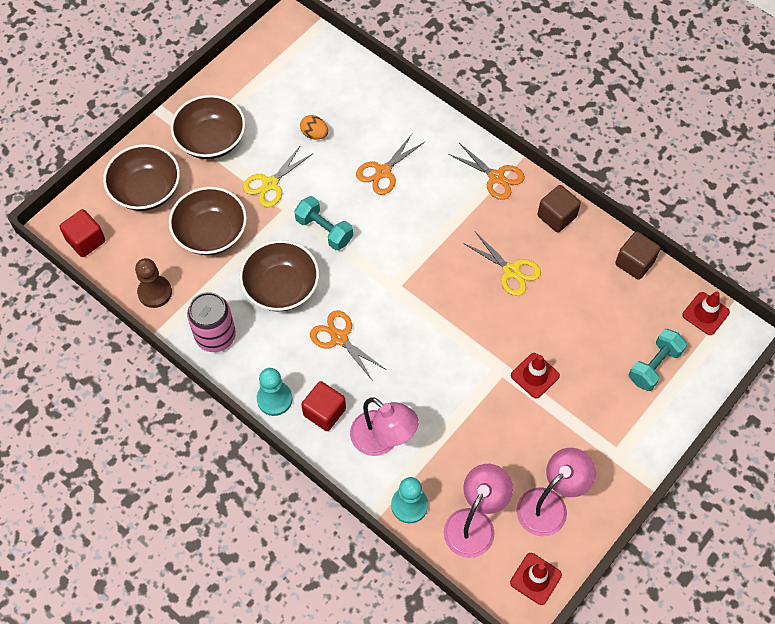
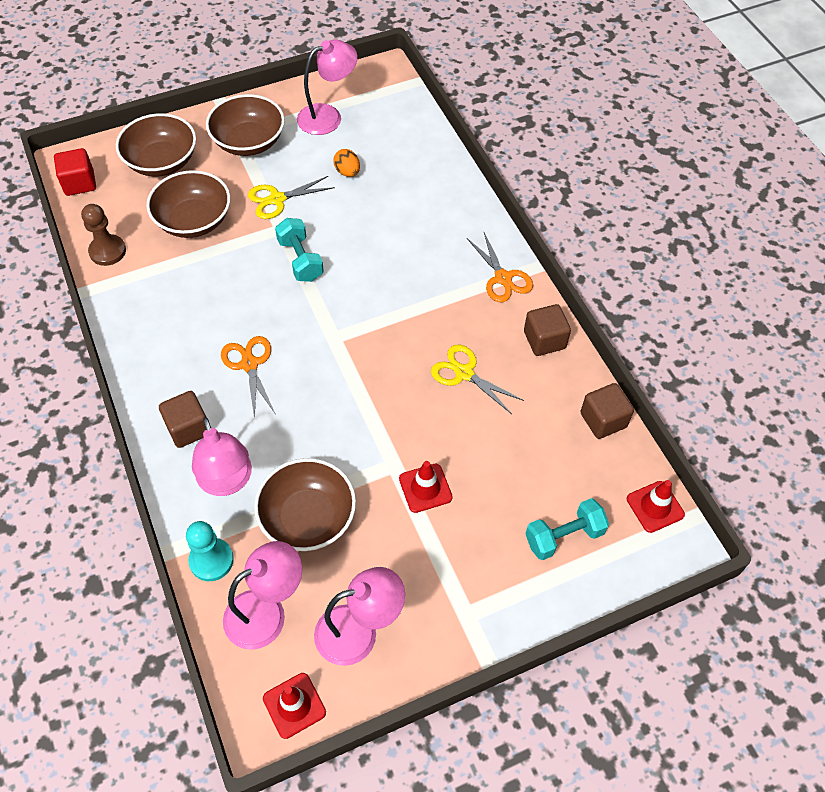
camera: 25 degrees right, 5 degrees down
pink can [187,292,236,352] -> none
brown bowl [239,240,319,311] -> brown bowl moved to [254,458,356,551]
turquoise pawn [257,368,292,416] -> none
red cube [301,381,346,431] -> brown cube [159,391,206,448]
orange scissors [356,134,425,195] -> none
yellow scissors [463,232,541,296] -> yellow scissors turned 150 degrees clockwise [431,345,524,414]
none -> pink lamp [297,39,358,135]

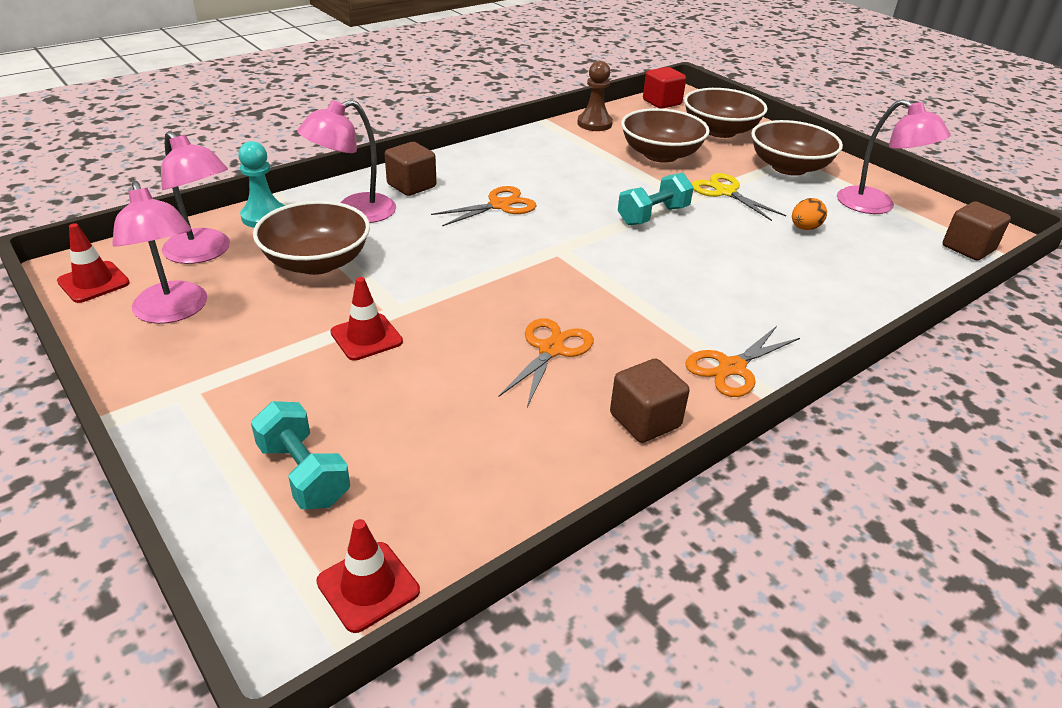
camera: 75 degrees right, 20 degrees down
yellow scissors [431,345,524,414] -> orange scissors [498,318,594,407]
brown cube [580,383,634,439] -> brown cube moved to [943,201,1011,260]

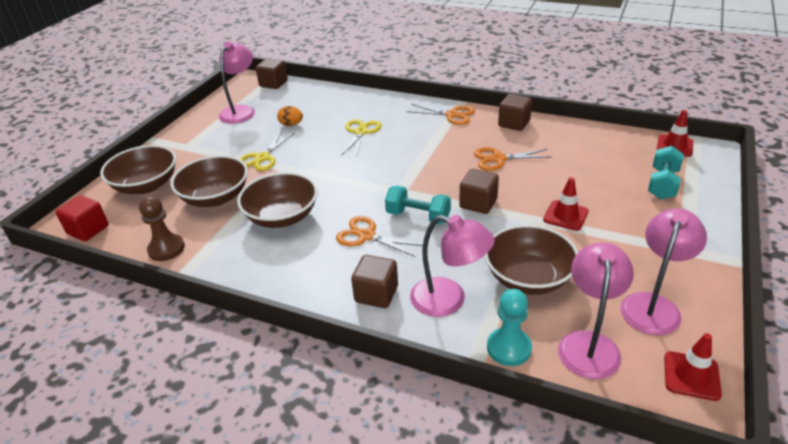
camera: 115 degrees left, 0 degrees up
turquoise dumbbell [618,173,694,225] -> turquoise dumbbell moved to [385,186,451,224]
brown bowl [751,120,843,176] -> brown bowl moved to [237,172,318,228]
none -> yellow scissors [341,119,382,156]
none -> brown cube [459,169,499,214]

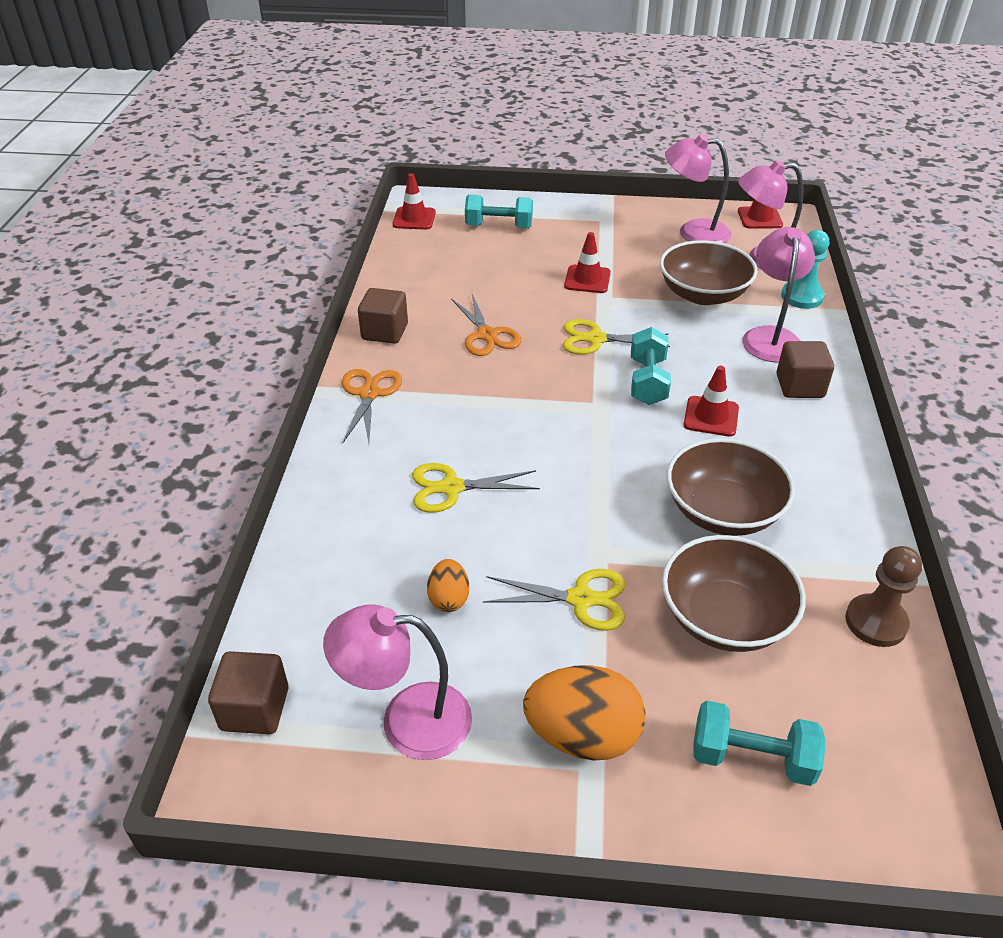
camera: 110 degrees left, 5 degrees up
red cube [56,195,109,241] -> none
brown bowl [100,145,176,194] -> turquoise dumbbell [693,701,826,786]
orange scissors [336,216,423,257] -> red traffic cone [684,366,739,437]
brown cube [459,169,499,214] -> yellow scissors [563,319,670,355]
none -> orange egg [523,665,645,761]

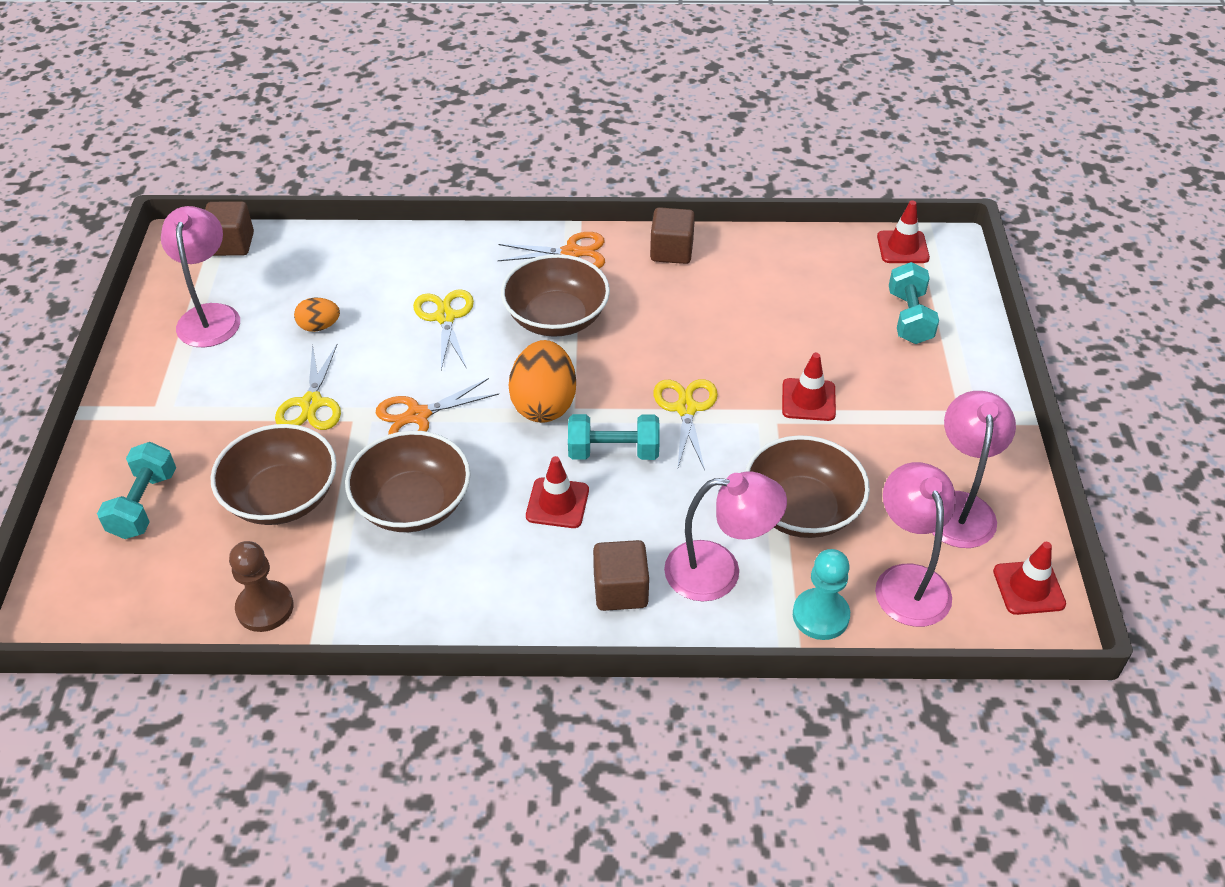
camera: 85 degrees right, 5 degrees up
orange scissors [451,294,521,356] -> orange scissors moved to [376,378,499,435]
orange egg [523,665,645,761] -> orange egg moved to [509,340,576,423]
none -> brown bowl [501,254,610,337]

